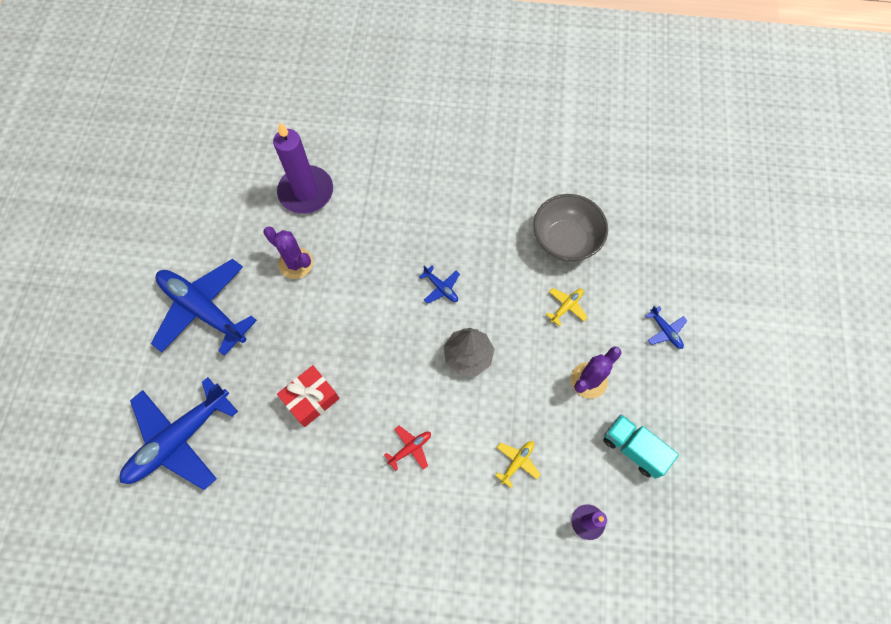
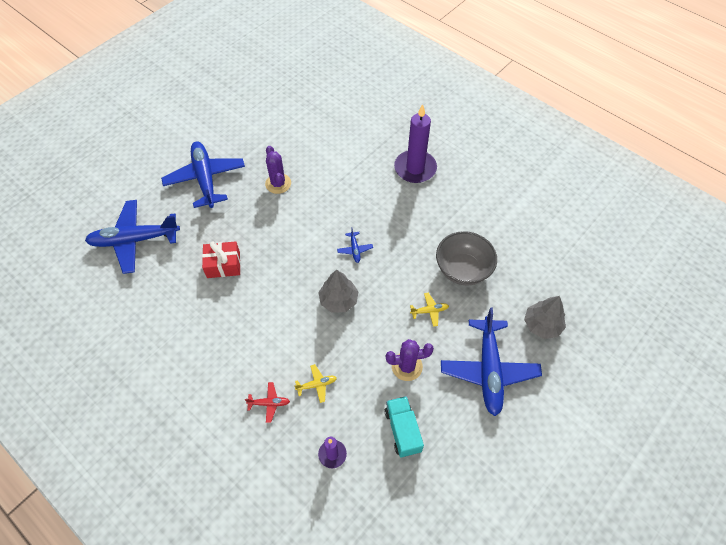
camera: 35 degrees right, 10 degrees down
purple candle [273,122,333,214] -> purple candle moved to [394,104,437,183]
red plane [384,426,431,471] -> red plane moved to [245,382,290,423]
blue plane [645,306,687,349] -> blue plane [441,307,542,416], size x2.46
none -> grey tree [524,296,566,339]

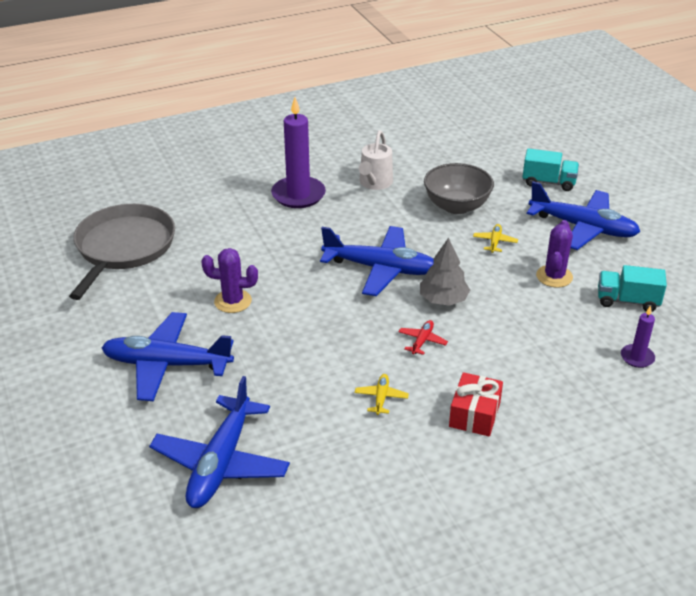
camera: 65 degrees left, 20 degrees down
red gift [202,241,241,278] -> red gift moved to [449,372,503,437]
red plane [245,382,290,423] -> red plane moved to [398,320,448,355]
yellow plane [294,364,337,403] -> yellow plane moved to [355,374,409,415]
blue plane [337,227,373,263] -> blue plane [320,226,434,296], size x2.46
grey tree [524,296,566,339] -> turquoise truck [522,148,579,191]
none -> grey pan [69,204,175,300]
none -> white watering can [359,130,393,190]

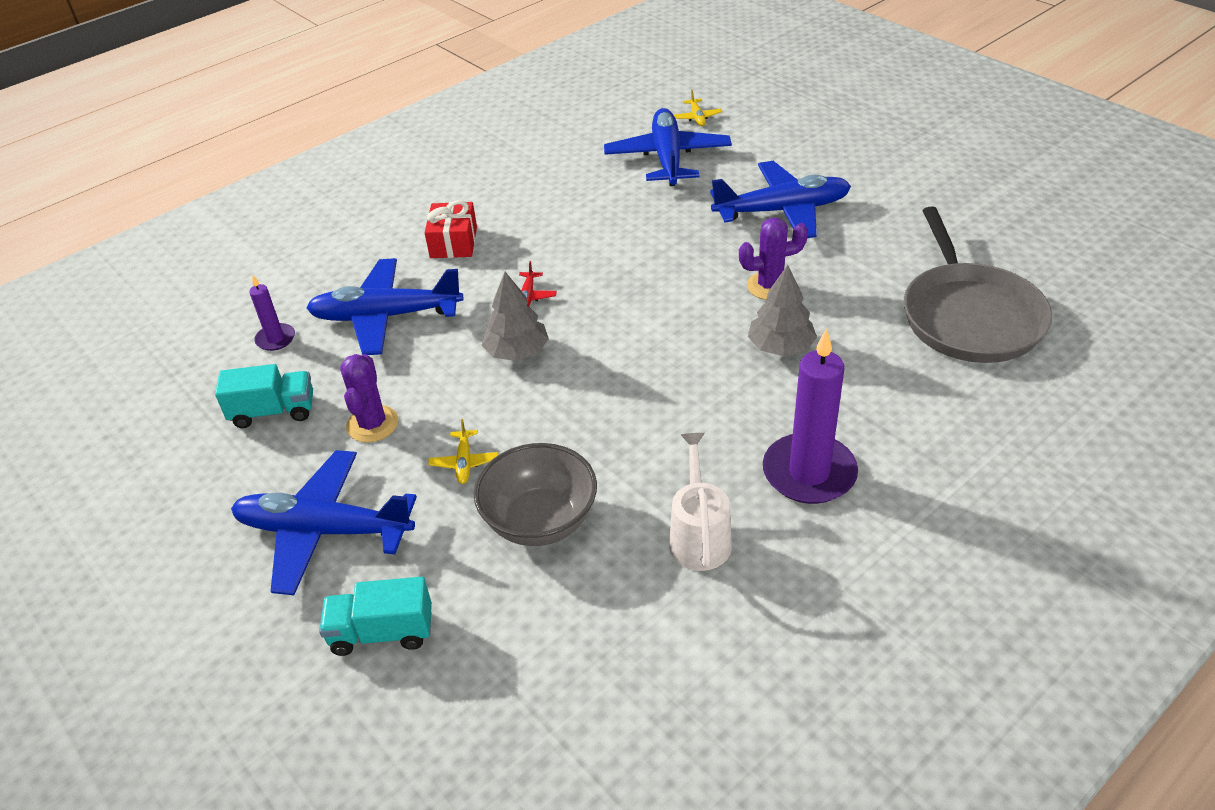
camera: 165 degrees right, 5 degrees up
blue plane [320,226,434,296] -> blue plane moved to [306,258,463,355]
yellow plane [355,374,409,415] -> yellow plane moved to [674,90,722,126]
none -> grey tree [748,265,817,356]

